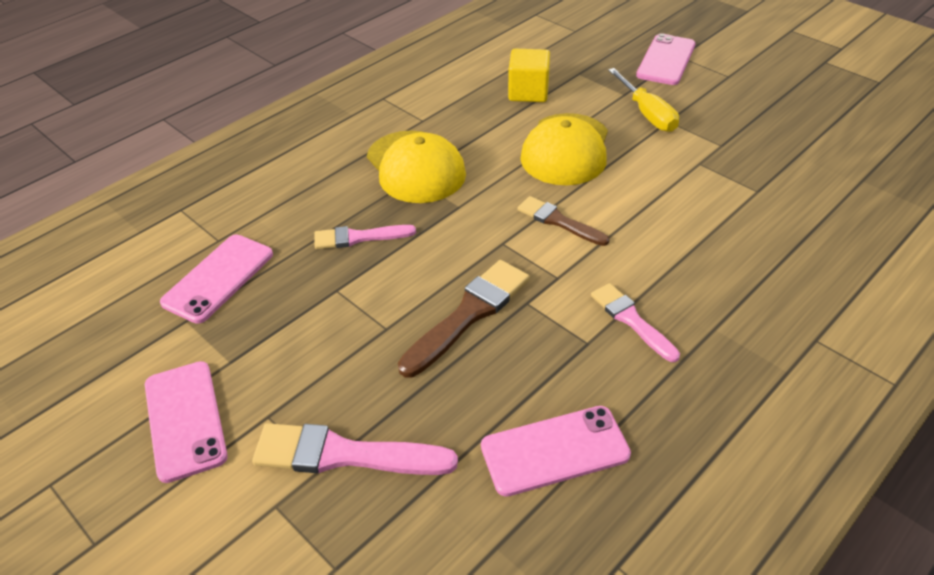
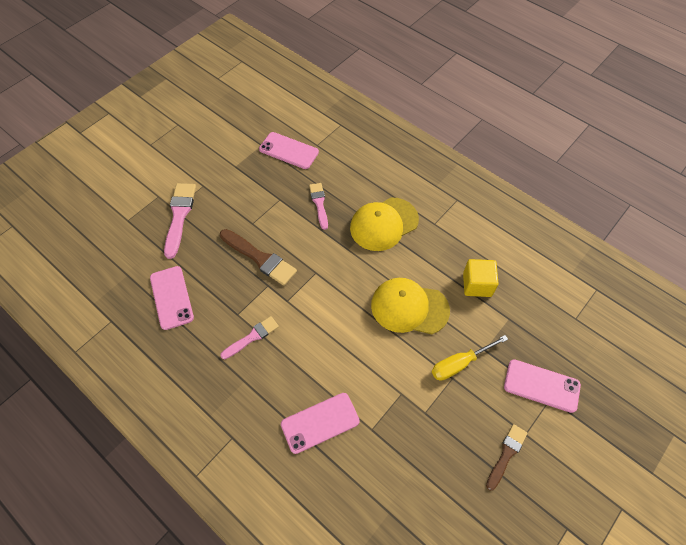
camera: 85 degrees right, 15 degrees up
pink phone [145,361,228,483] -> pink phone moved to [281,393,360,454]
brown brush [517,196,610,246] -> brown brush moved to [486,424,528,491]

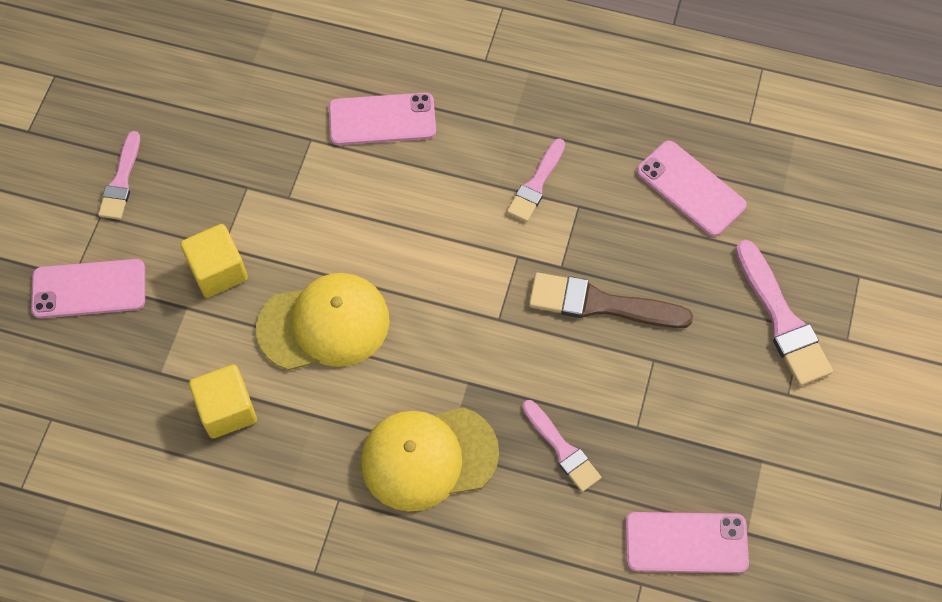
camera: 155 degrees right, 5 degrees up
pink phone [281,393,360,454] -> pink phone turned 45 degrees clockwise [329,93,436,145]
yellow cap [350,198,419,251] -> yellow cap turned 135 degrees counterclockwise [361,407,499,512]
yellow screwdriver [432,335,508,381] -> yellow cube [180,224,248,298]
brown brush [486,424,528,491] -> pink brush [98,131,140,220]

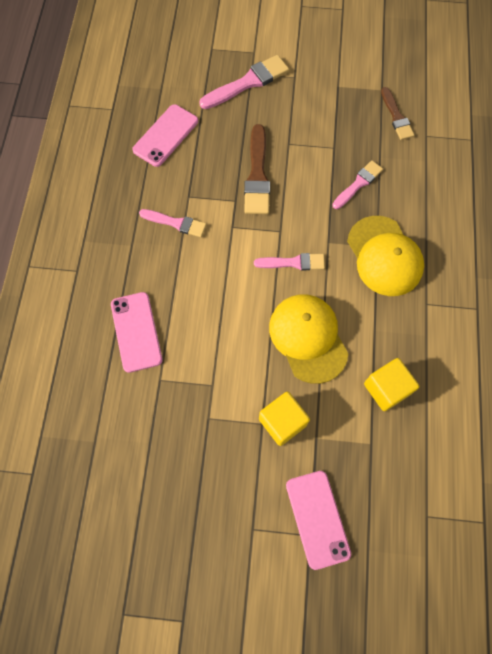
camera: 100 degrees left, 5 degrees up
pink brush [98,131,140,220] -> pink brush moved to [254,253,325,270]
pink phone [625,512,749,573] -> brown brush [381,87,414,140]

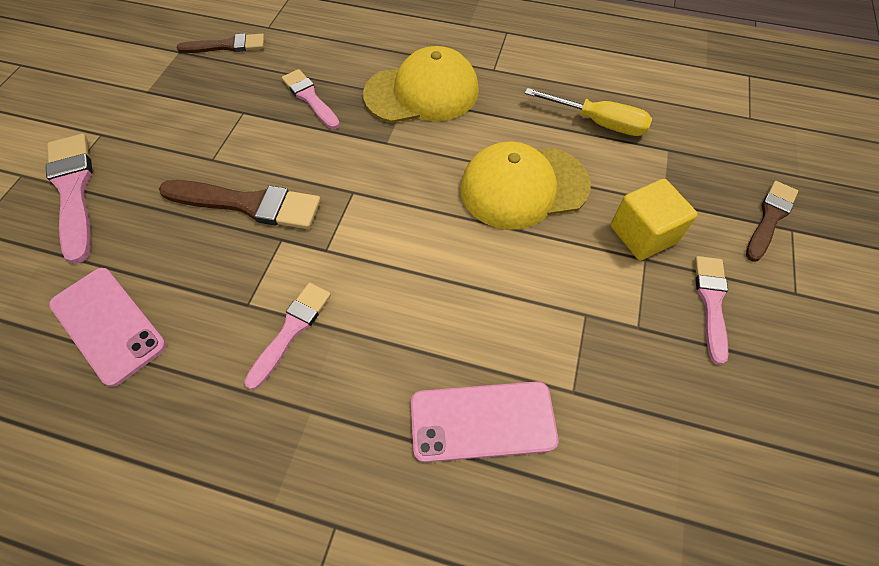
camera: 80 degrees left, 10 degrees down
pink brush [254,253,325,270] -> pink brush moved to [695,256,728,365]
pink phone [286,471,351,570] -> brown brush [746,181,798,262]
yellow cube [364,358,419,411] -> yellow screwdriver [525,88,652,136]

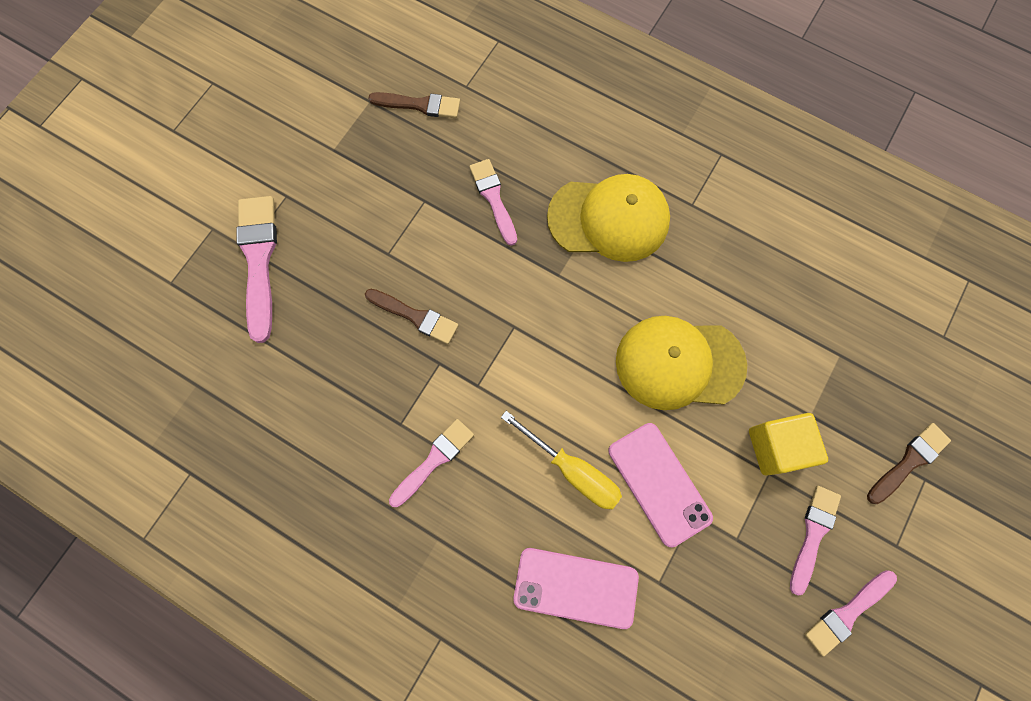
camera: 15 degrees right, 15 degrees up
pink phone [49,268,166,387] -> pink phone moved to [608,423,713,547]
brown brush [159,180,321,229] -> brown brush [365,289,459,344], size x0.64
yellow screwdriver [525,88,652,136] -> yellow screwdriver moved to [501,411,622,509]
none -> pink brush [805,570,897,657]

